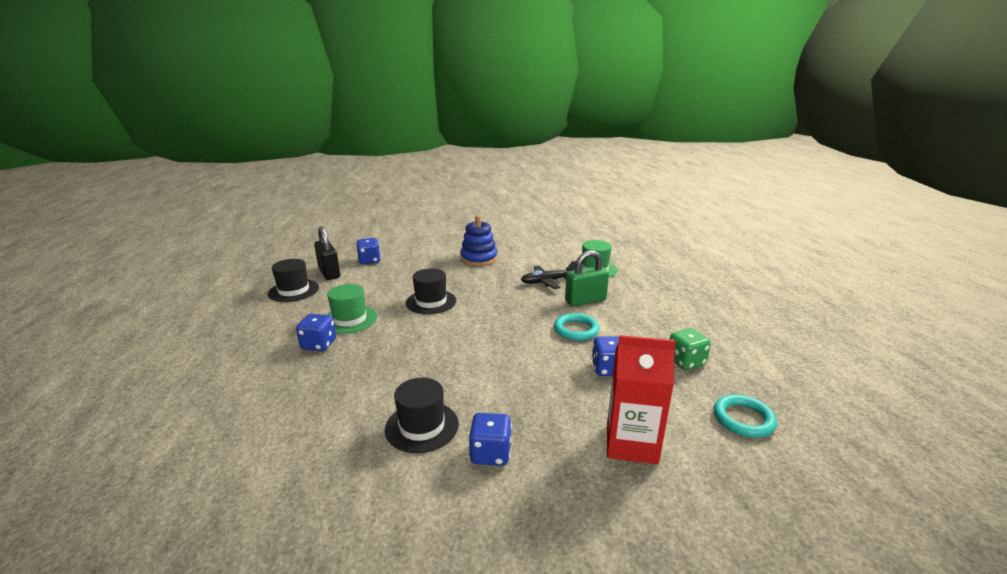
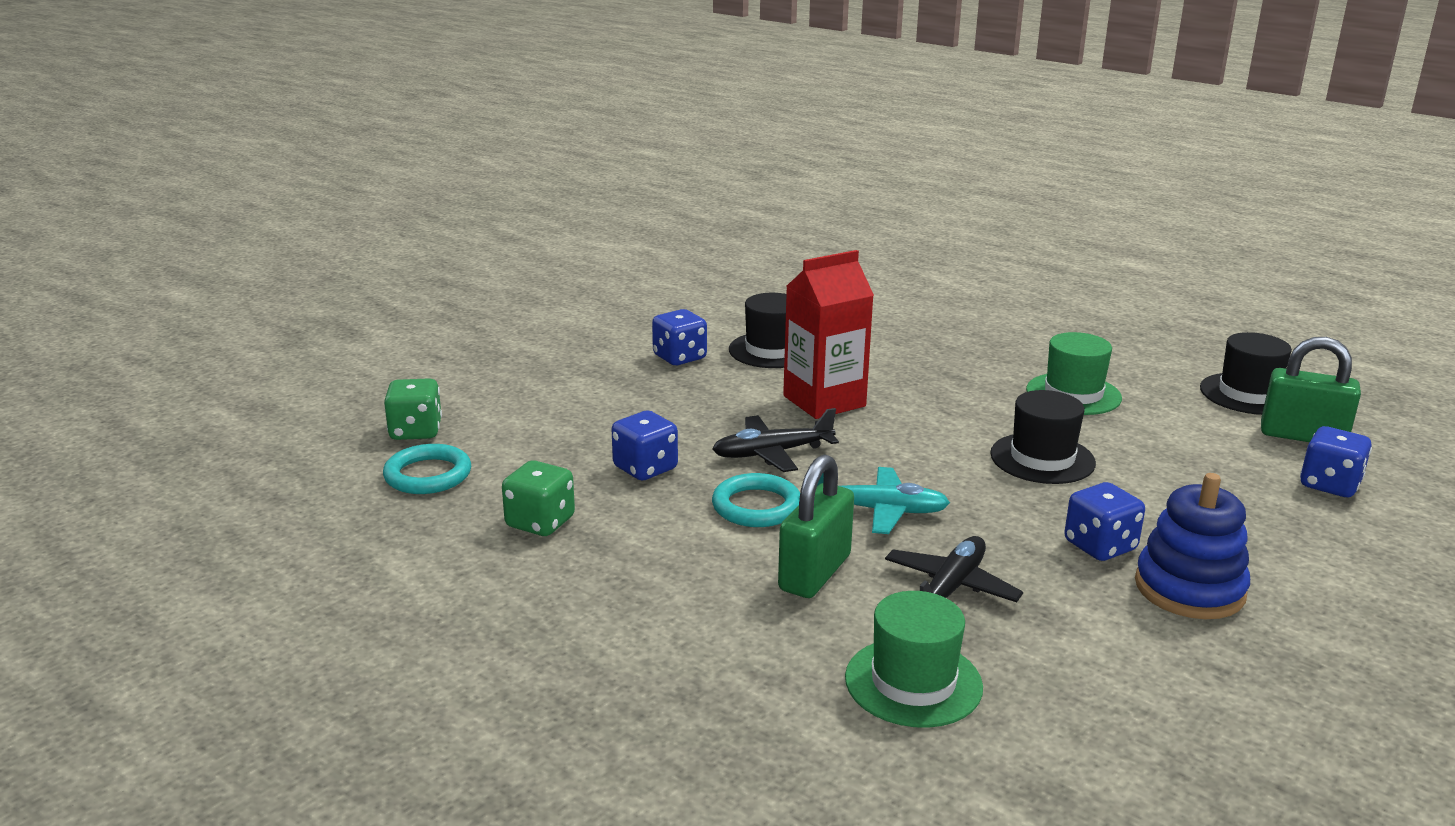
camera: 140 degrees right, 0 degrees up
blue dice [296,314,336,351] -> blue dice moved to [1064,482,1145,561]
black padlock [314,226,340,280] -> green padlock [1261,337,1361,442]
red carton [607,335,676,464] -> red carton moved to [783,250,874,419]
none -> green dice [384,378,442,440]
none -> black plane [712,408,839,472]
none -> turquoise plane [817,467,950,534]

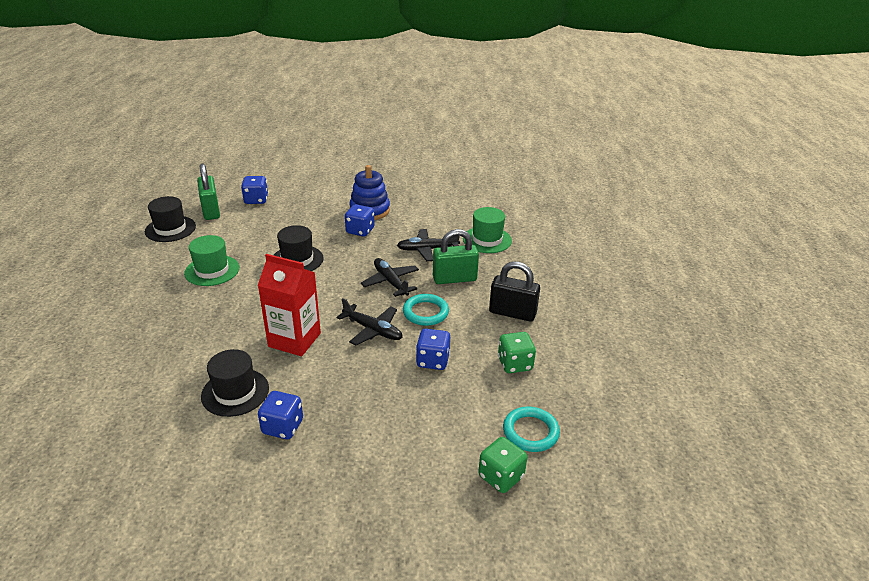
camera: 130 degrees left, 10 degrees up
turquoise plane [817,467,950,534] -> black plane [361,258,419,297]
none -> black padlock [489,262,540,322]

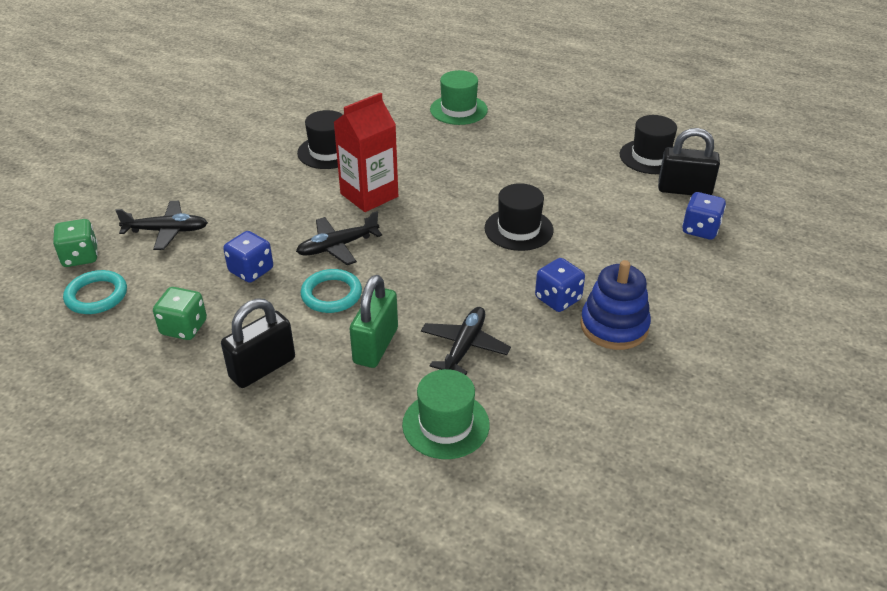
camera: 120 degrees right, 5 degrees up
green hat [184,235,239,286] -> green hat moved to [430,70,488,125]
green padlock [197,164,220,220] -> black padlock [658,128,720,195]
blue dice [258,391,303,439] -> none
black plane [361,258,419,297] -> black plane moved to [115,201,208,250]

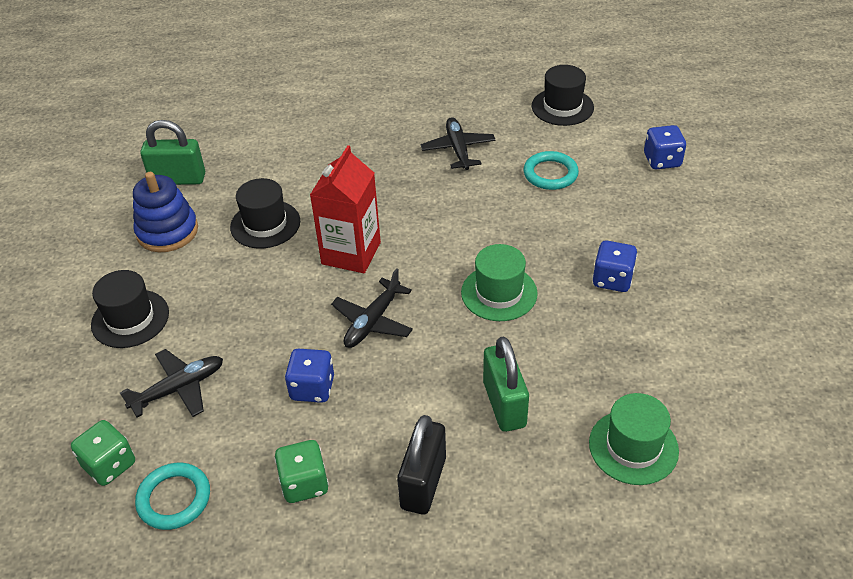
camera: 30 degrees left, 5 degrees up
turquoise ring [300,269,362,313] -> turquoise ring moved to [523,151,579,190]
black plane [421,307,511,375] -> black plane moved to [421,117,496,170]
green hat [430,70,488,125] -> green hat moved to [461,244,538,321]
black hat [485,183,553,251] -> black hat moved to [91,270,169,348]
blue stacking toy [580,260,651,350] -> blue stacking toy moved to [133,172,198,252]
black padlock [658,128,720,195] -> none
none -> green padlock [140,120,205,185]

